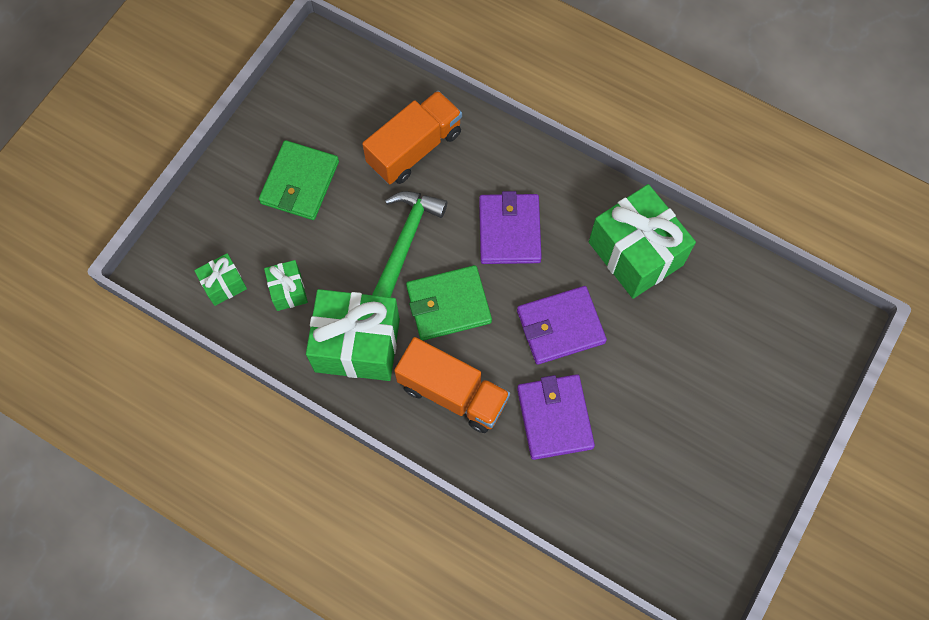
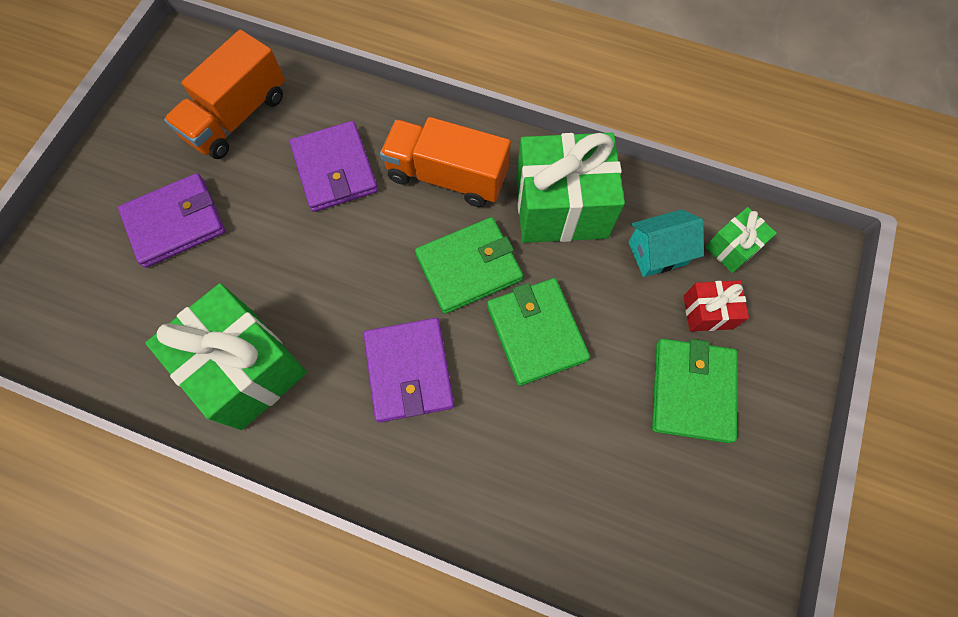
camera: 170 degrees right, 0 degrees up
green gift [264,260,308,311] -> turquoise house [629,209,704,277]
orange truck [362,91,462,184] -> orange truck moved to [164,29,285,159]
green hammer [372,191,447,297] -> green wallet [487,278,590,386]
purple wallet [517,286,607,365] -> purple wallet moved to [118,173,225,268]
none -> red gift [683,280,749,331]

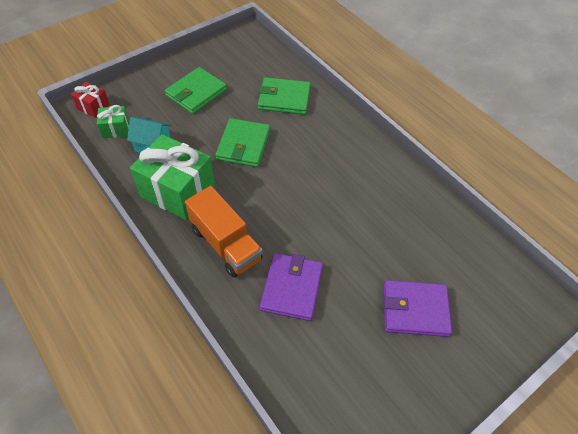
camera: 150 degrees left, 15 degrees down
green gift [146,283,307,430] -> none
orange truck [164,29,285,159] -> none
purple wallet [364,318,454,422] -> none
green wallet [415,217,523,314] -> green wallet moved to [258,77,310,115]
red gift [683,280,749,331] -> red gift moved to [71,82,110,118]

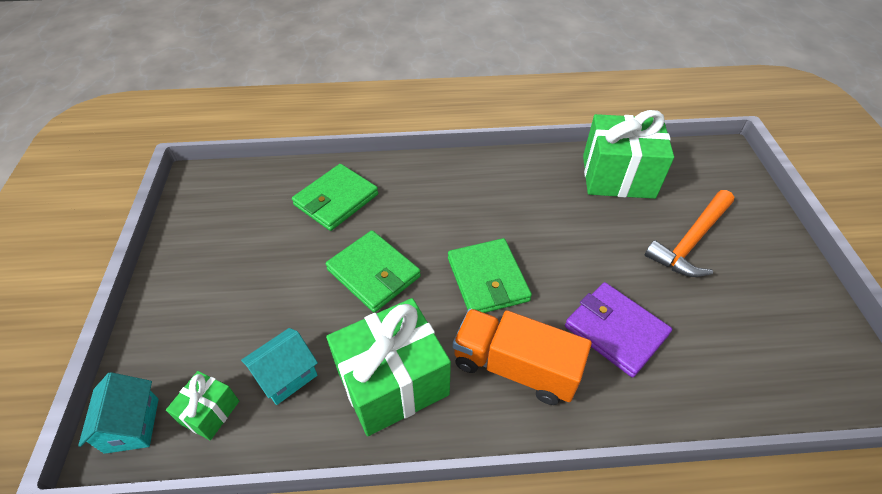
camera: 55 degrees left, 5 degrees down
red gift [71,82,110,118] -> turquoise house [78,372,159,454]
green wallet [165,67,227,114] -> green wallet moved to [448,238,532,313]
orange truck [185,186,263,278] -> orange truck turned 150 degrees counterclockwise [453,309,592,405]
purple wallet [384,280,452,337] -> orange hammer [645,190,734,277]
none -> green gift [583,110,674,199]

